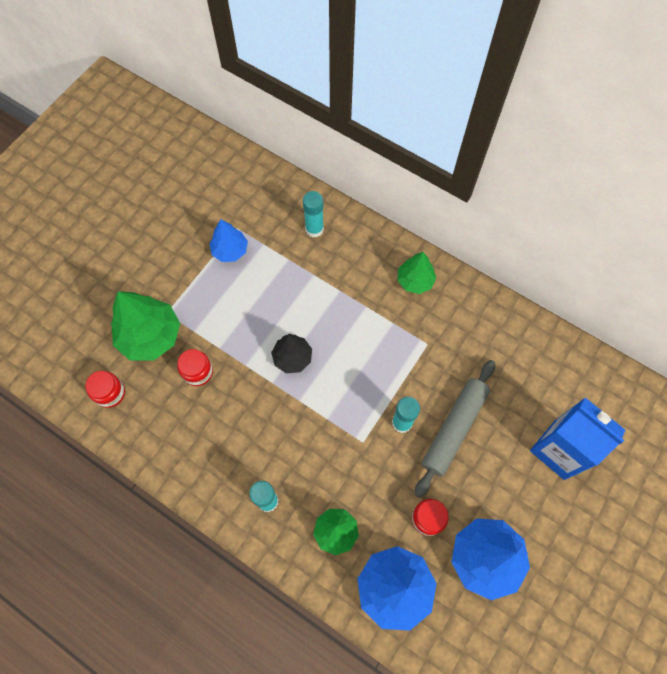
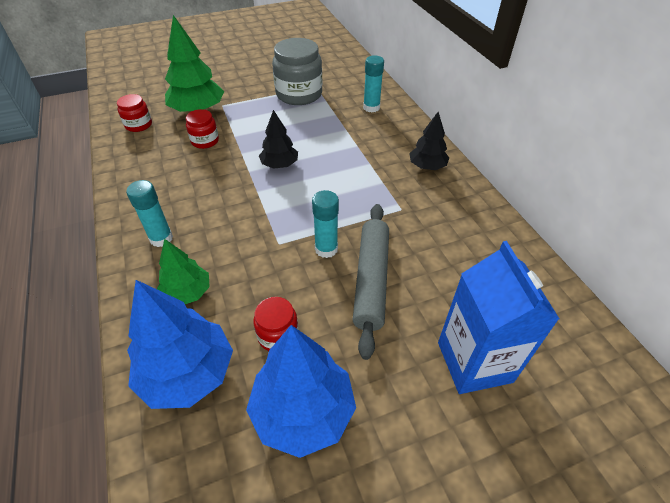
camera: 35 degrees right, 20 degrees down
blue tree [209,219,248,262] -> grey jar [272,38,323,105]
green tree [397,252,436,294] -> black tree [409,112,449,170]
grey rolling pin [415,360,495,498] -> grey rolling pin turned 60 degrees counterclockwise [353,204,389,360]

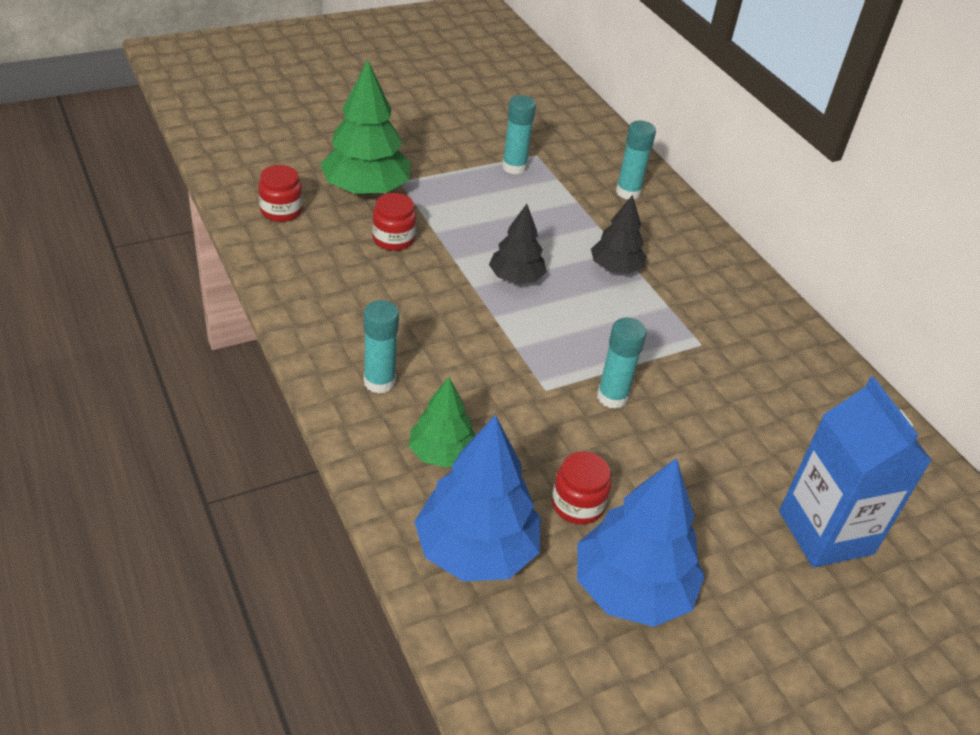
camera: 10 degrees left, 5 degrees down
grey jar [272,38,323,105] -> turquoise glue stick [502,95,536,174]
grey rolling pin [353,204,389,360] -> none
black tree [409,112,449,170] -> black tree moved to [591,195,647,274]

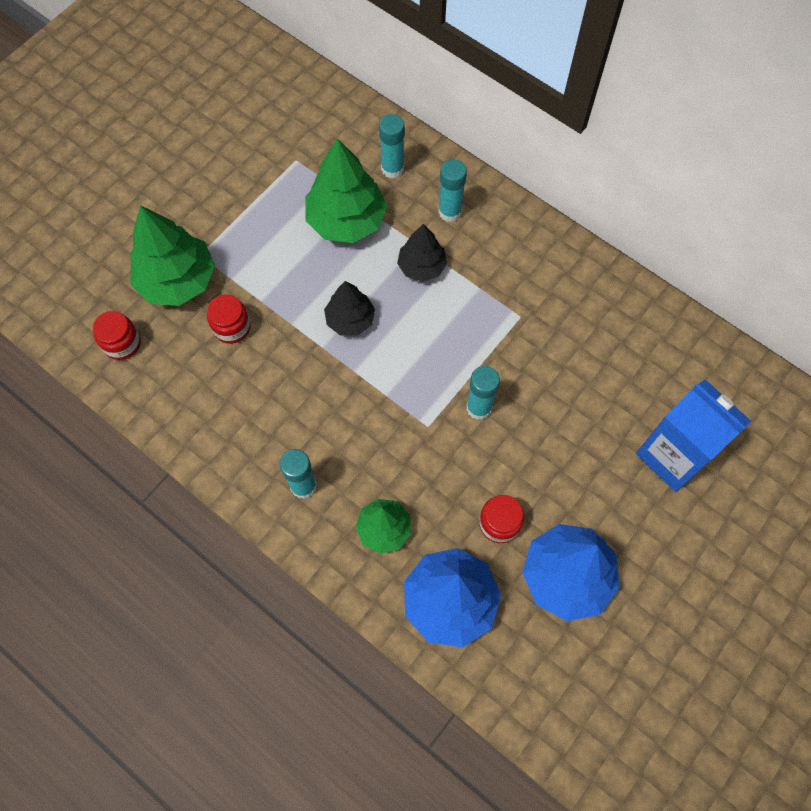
camera: 20 degrees left, 25 degrees up
turquoise glue stick [502,95,536,174] -> turquoise glue stick moved to [438,159,467,222]
none -> green tree [305,138,387,243]

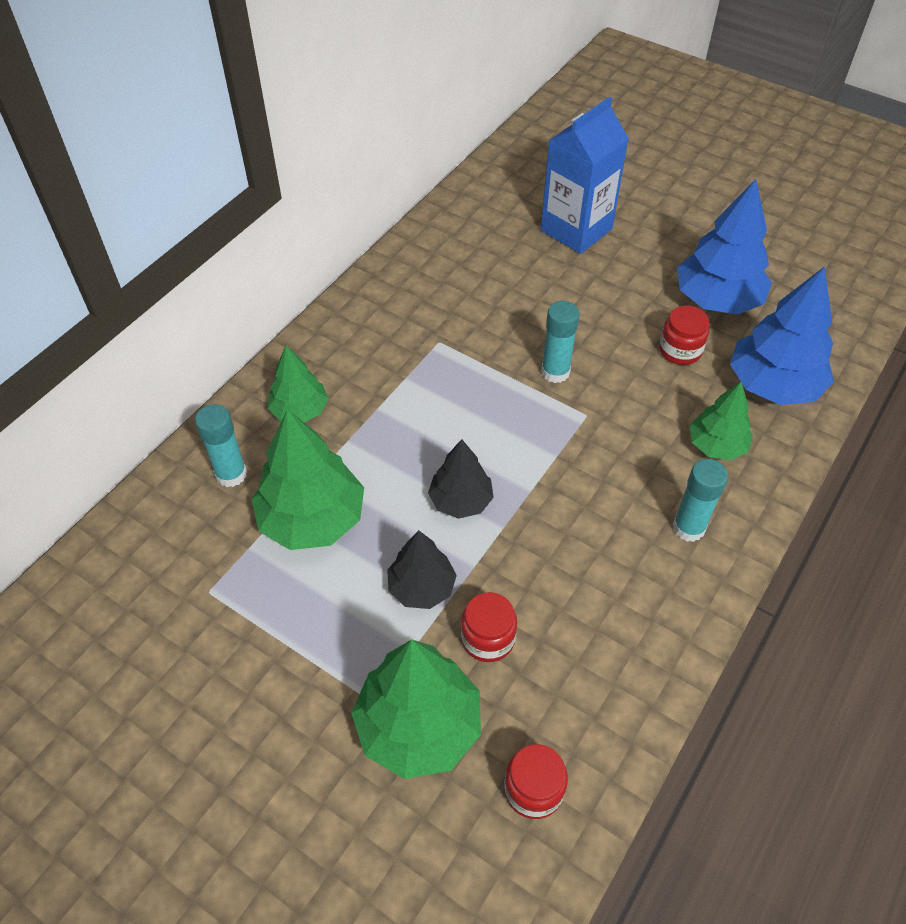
camera: 95 degrees left, 15 degrees down
black tree [397,224,447,282] -> black tree moved to [387,530,457,609]
turquoise glue stick [438,159,467,222] -> green tree [268,345,329,422]

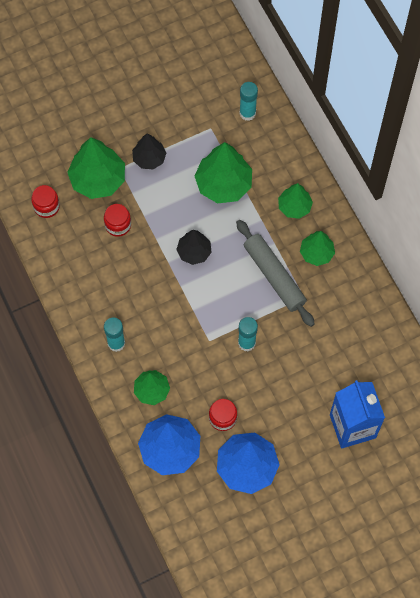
camera: 120 degrees right, 15 degrees up
turquoise glue stick [195,404,247,487] -> turquoise glue stick moved to [239,82,258,121]
black tree [387,530,457,609] -> black tree moved to [132,134,166,169]
none -> grey rolling pin [236,220,315,327]
none -> green tree [300,231,335,266]

